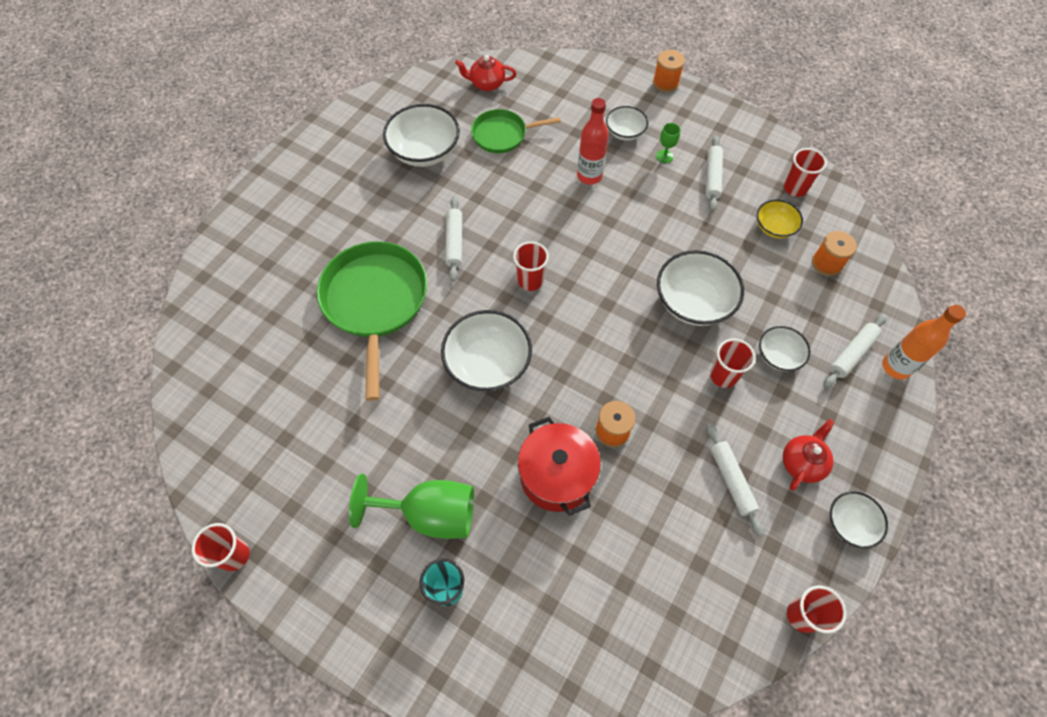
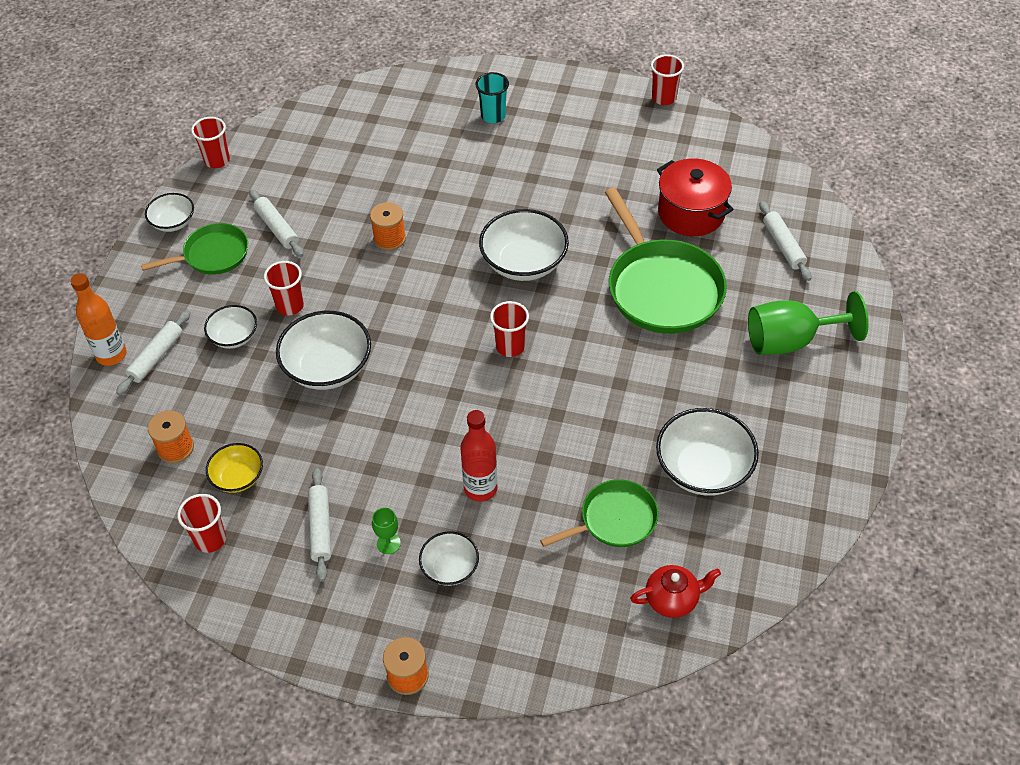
camera: 165 degrees right, 10 degrees down
green goblet [349,474,474,539] -> green goblet moved to [748,291,869,355]
white rolling pin [445,197,462,282] -> white rolling pin moved to [759,201,811,281]
red pot [518,417,601,516] -> red pot moved to [657,159,734,236]
red teapot [783,419,834,490] -> green pan [141,223,248,275]

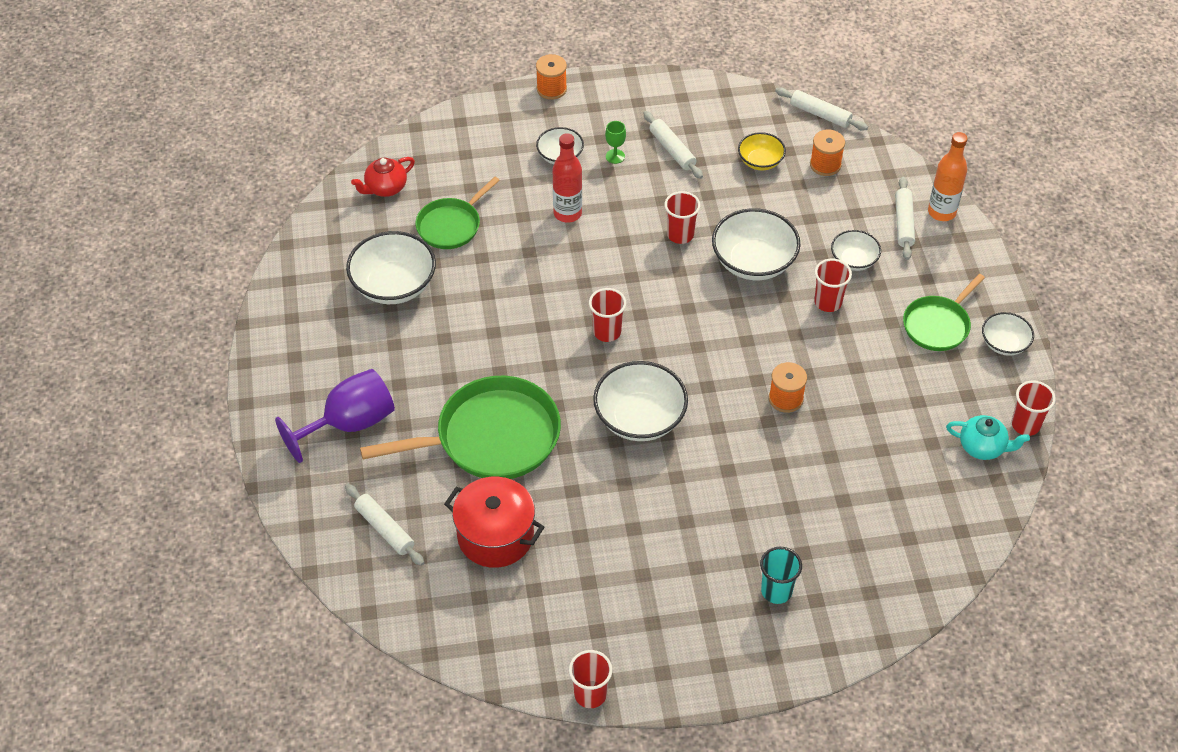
camera: 155 degrees right, 0 degrees up
red cup [177,494,226,553] -> red cup moved to [664,191,700,244]
white rolling pin [249,189,304,257] -> white rolling pin moved to [775,87,868,131]
green pan [605,188,727,334] -> green pan turned 120 degrees clockwise [360,376,561,479]
green goblet [748,291,869,355] -> purple goblet [275,369,395,463]
none -> turquoise teapot [946,415,1030,460]

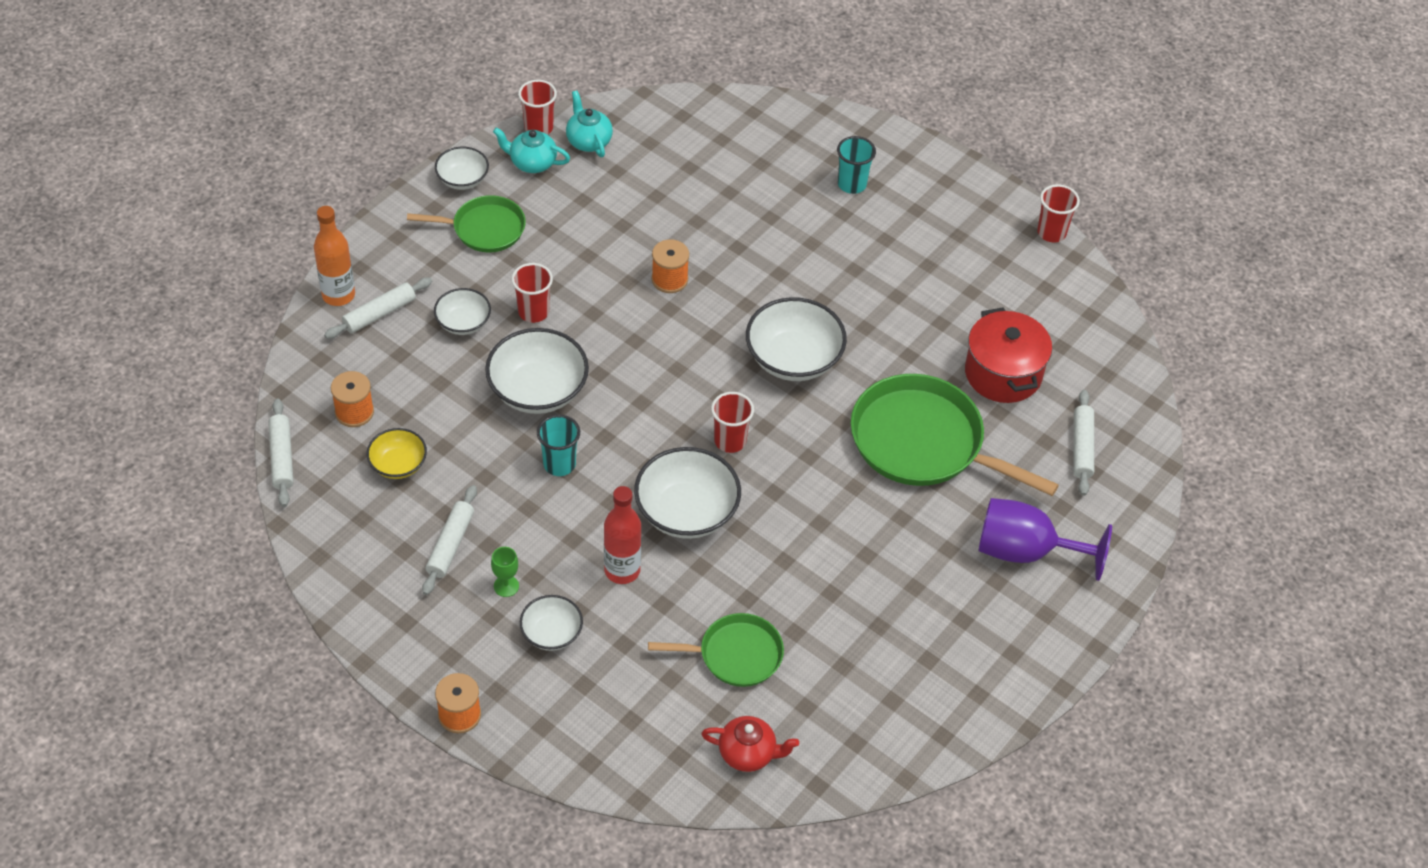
camera: 135 degrees left, 0 degrees up
white bowl [346,231,436,304] -> white bowl moved to [634,447,741,539]
red cup [664,191,700,244] -> turquoise cup [537,415,580,476]
none -> turquoise teapot [493,127,570,173]

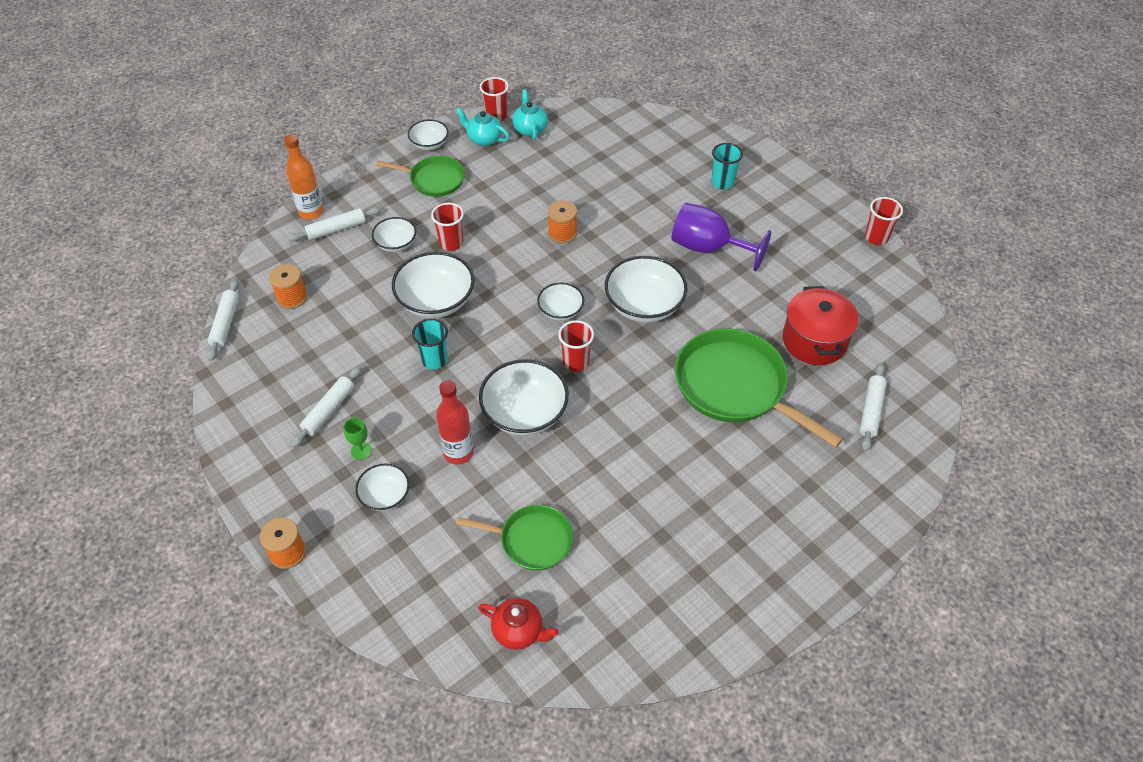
camera: 15 degrees right, 0 degrees up
yellow bowl [366,428,427,479] -> none
purple goblet [978,498,1112,581] -> purple goblet moved to [672,203,771,271]
none -> white bowl [537,283,584,321]

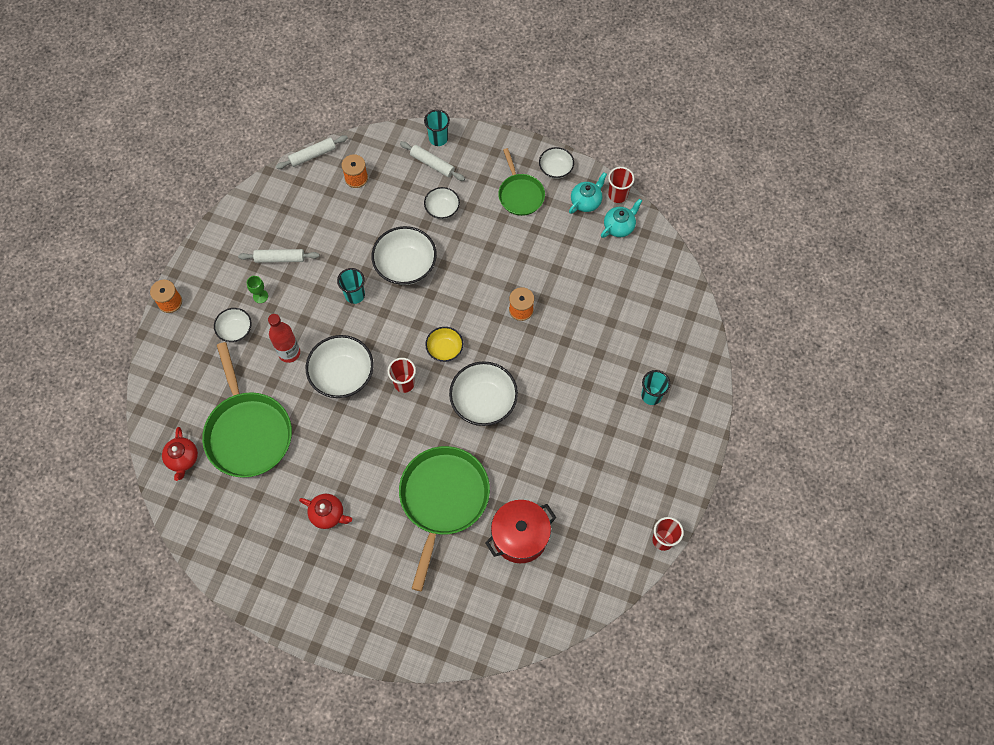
camera: 60 degrees right, 15 degrees up
orange bottle [284,134,324,220] -> turquoise cup [424,110,450,146]
red cup [431,203,464,251] -> none
turquoise teapot [456,108,510,146] -> turquoise teapot turned 45 degrees clockwise [569,172,607,214]
green pan [456,505,573,571] -> green pan [202,342,292,478], size x1.74
white bowl [537,283,584,321] -> yellow bowl [425,327,463,362]
purple goblet [672,203,771,271] -> none
white rolling pin [859,363,887,452] -> none
none -> red teapot [299,494,352,529]

